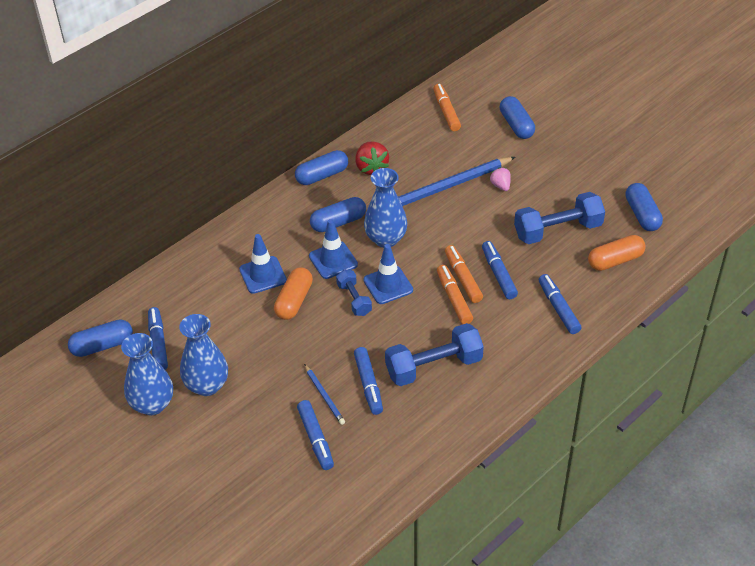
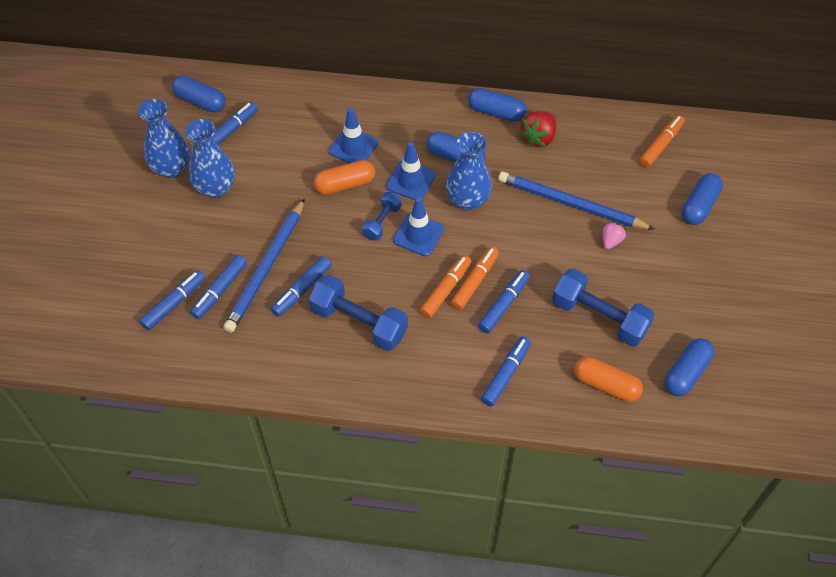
camera: 50 degrees right, 10 degrees up
blue pencil [304,364,345,425] -> blue pencil [223,198,305,333], size x2.05
none -> blue marker [140,270,205,331]

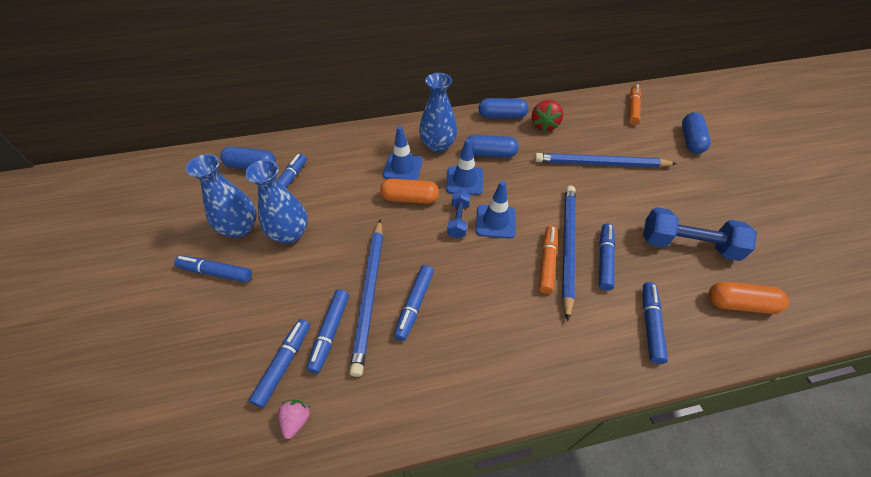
camera: 20 degrees left, 5 degrees down
blue dumbbell [309,275,408,351] -> none
orange capsule [313,160,375,195] -> orange capsule turned 45 degrees clockwise [380,179,439,204]
blue vase [446,132,492,211] -> blue vase moved to [419,73,457,153]
orange marker [451,247,499,310] -> blue pencil [562,186,576,322]
pink strawberry [603,222,626,249] -> pink strawberry moved to [278,400,311,439]
blue capsule [664,338,715,396] -> none
none -> blue marker [174,256,252,282]

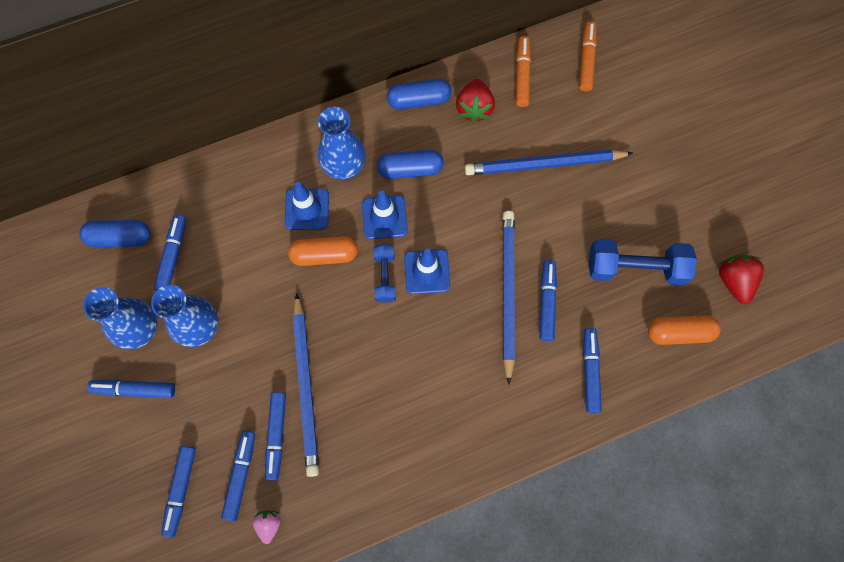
camera: 10 degrees left, 20 degrees up
blue marker [394,265,434,341] -> blue marker moved to [161,446,196,538]
orange marker [539,226,558,294] -> orange marker moved to [516,36,531,107]
blue capsule [682,112,711,154] -> none
none -> red strawberry [719,254,764,304]

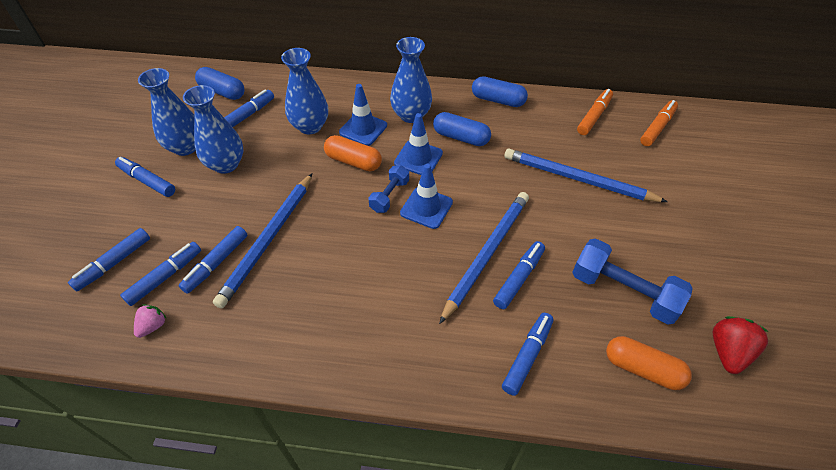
camera: 30 degrees right, 20 degrees down
red strawberry [456,79,495,123] -> none
none -> blue vase [281,48,328,134]

